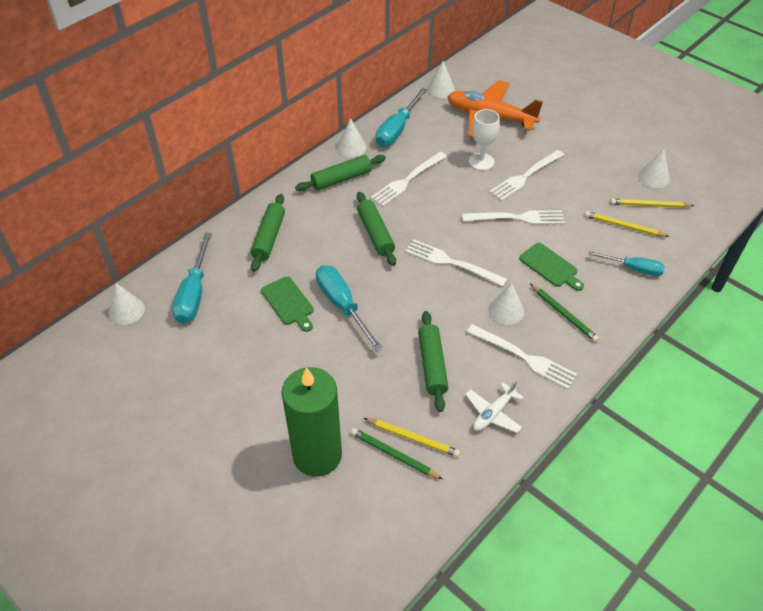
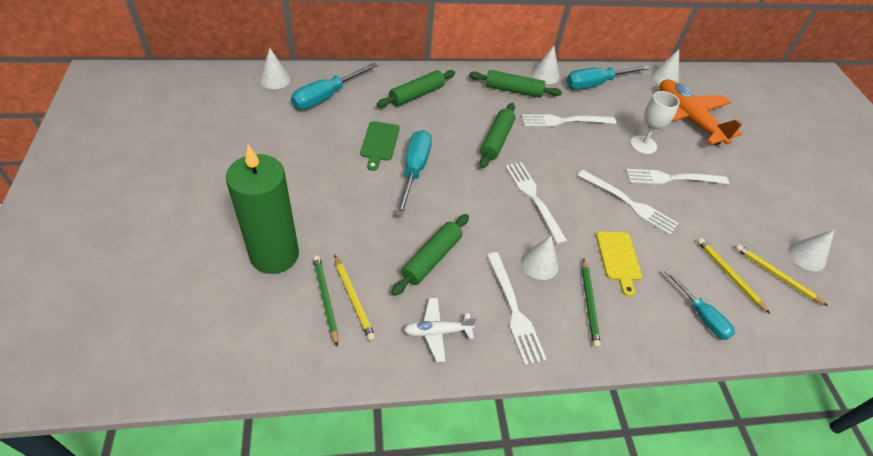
camera: 35 degrees right, 0 degrees up
green cutting board [519,243,584,291] -> yellow cutting board [596,231,642,297]

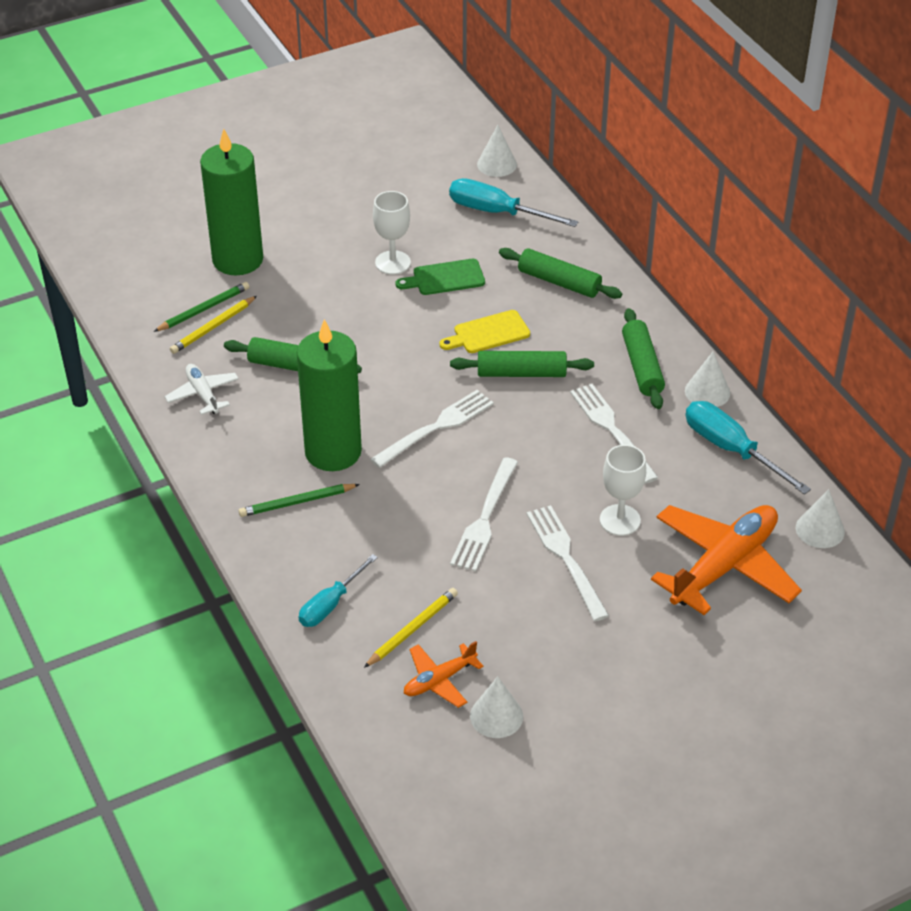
camera: 75 degrees right, 5 degrees down
turquoise screwdriver [396,130,432,217] -> none
white fork [487,252,547,365] -> none
white cone [521,236,559,280] -> green candle [297,319,362,471]
yellow cutting board [596,231,642,297] -> yellow cutting board moved to [439,310,530,353]
yellow pencil [735,244,828,306] -> orange plane [404,641,484,708]
none -> white goblet [373,191,411,275]

